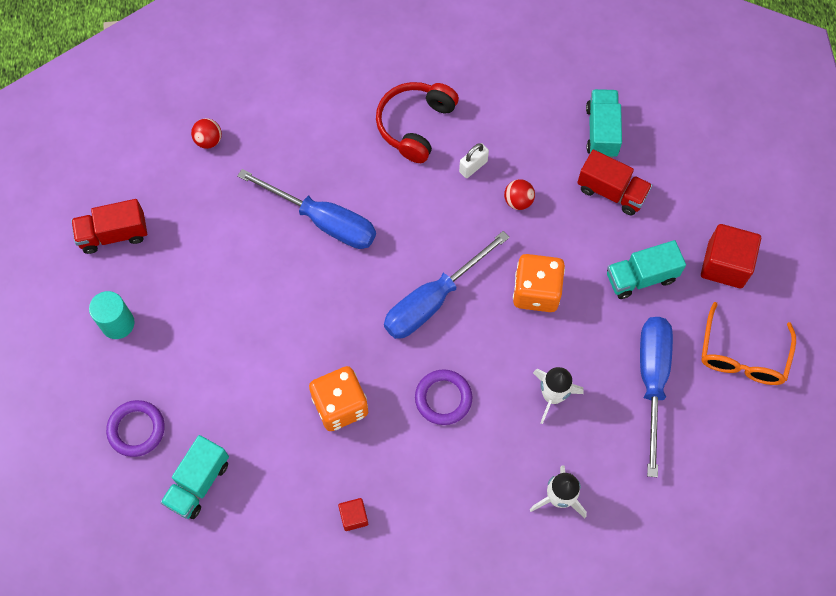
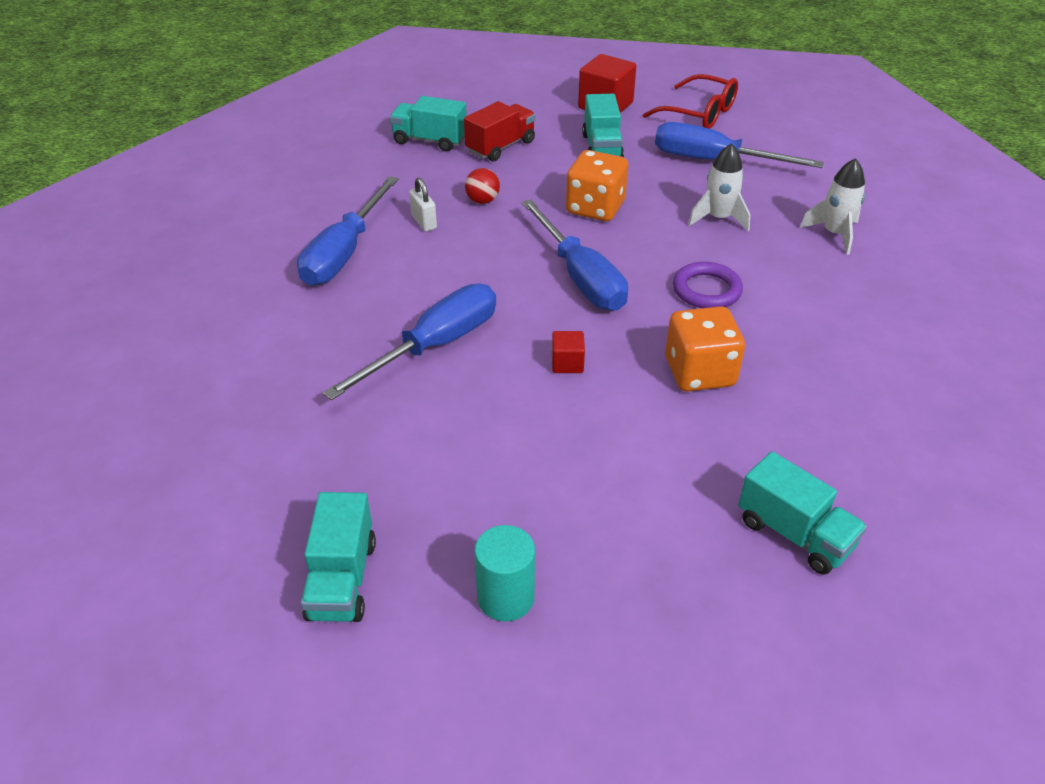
camera: 75 degrees left, 25 degrees down
red truck [71,199,147,254] -> turquoise truck [301,492,376,622]
purple ring [106,400,165,457] -> none
red ball [191,118,222,149] -> none
red cube [338,498,368,531] -> red cube moved to [552,331,585,373]
red headphones [376,82,459,163] -> blue screwdriver [297,176,399,286]
orange glasses [701,302,796,385] -> red glasses [643,74,738,129]

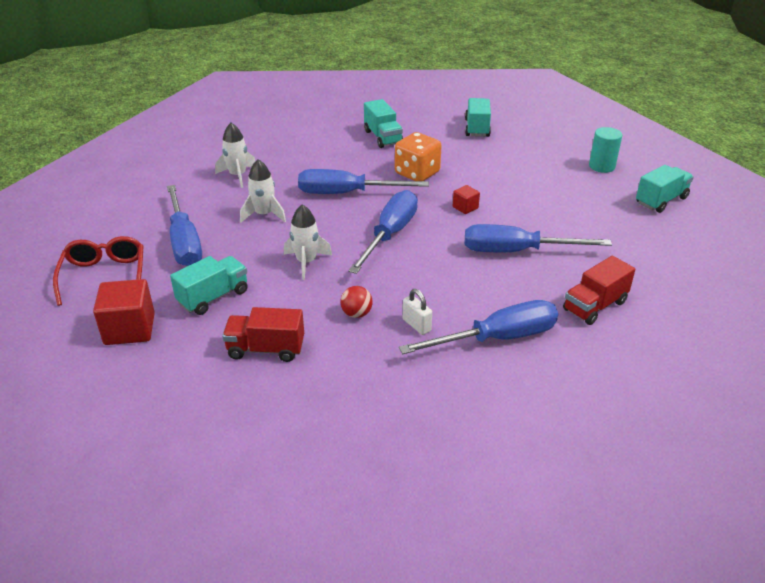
camera: 130 degrees left, 5 degrees down
turquoise truck [389,96,467,152] -> turquoise truck moved to [364,99,403,148]
white padlock [409,177,437,232] -> white padlock turned 60 degrees counterclockwise [403,289,432,335]
orange dice [566,150,628,221] -> white rocket [284,205,332,280]
purple ring [673,262,743,308] -> blue screwdriver [298,169,429,194]
none -> red truck [563,256,635,325]

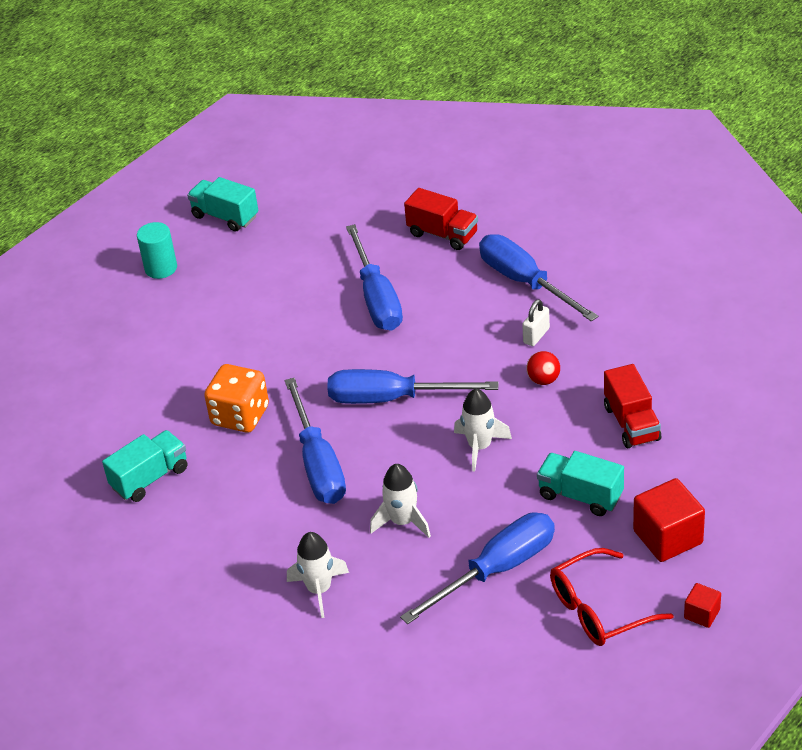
camera: 105 degrees left, 5 degrees up
red cube [453,185,480,214] -> red cube moved to [684,583,721,628]
turquoise truck [465,98,491,137] -> none

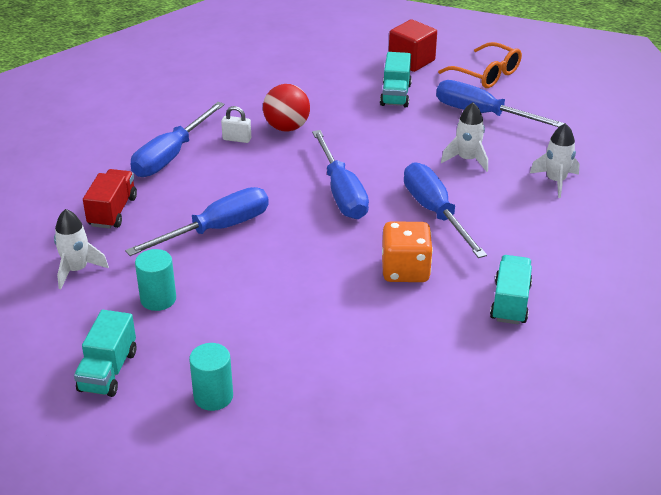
camera: 115 degrees left, 5 degrees down
turquoise truck [102,430,187,502] -> turquoise truck turned 75 degrees clockwise [490,255,532,324]
blue screwdriver [285,378,346,504] -> blue screwdriver turned 75 degrees counterclockwise [404,162,487,258]
white rocket [454,389,512,472] -> white rocket moved to [54,209,109,289]
red ball [526,351,560,385] -> red ball [263,84,310,131], size x1.72
red glasses [550,548,674,646] -> orange glasses [438,42,522,88]
red truck [604,364,661,448] -> none
red cube [684,583,721,628] -> none
none -> turquoise cylinder [135,249,176,311]

